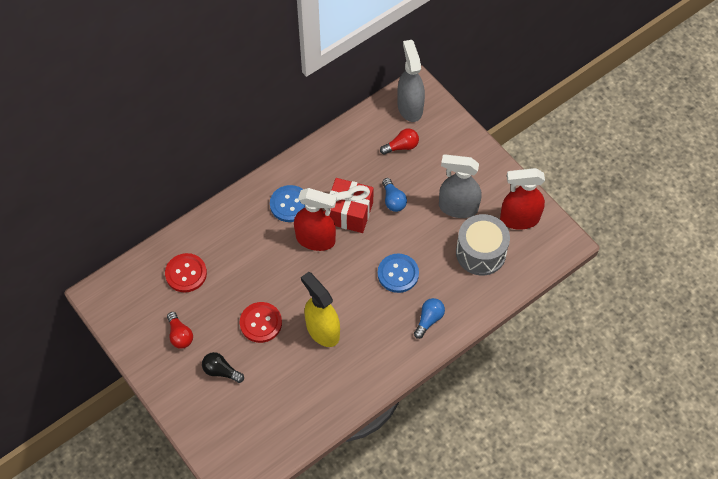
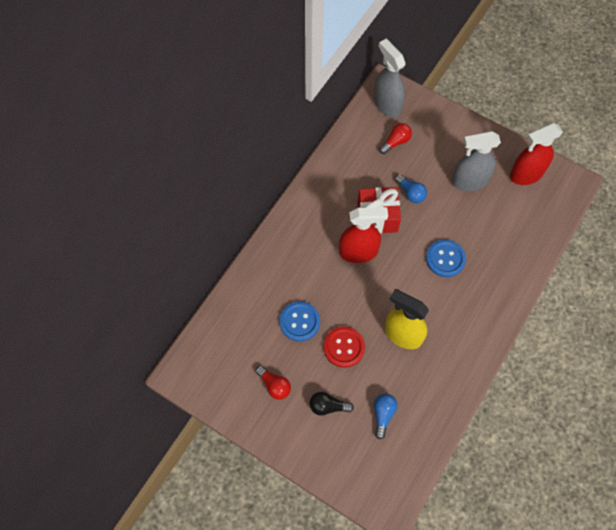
camera: 20 degrees left, 5 degrees up
red button [165,253,207,292] -> none
blue button [270,185,305,222] -> blue button moved to [279,301,320,341]
blue light bulb [414,298,445,339] -> blue light bulb moved to [374,394,398,439]
grey drum [456,214,510,276] -> none

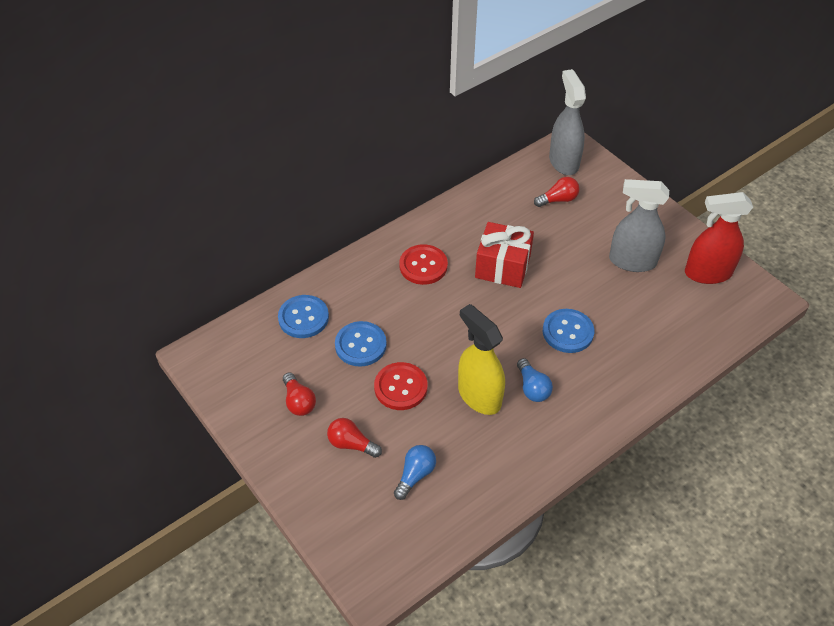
camera: 20 degrees right, 15 degrees down
black light bulb [310,392,354,416] -> red light bulb [327,418,382,458]
red spray bottle [339,207,388,263] -> none
blue light bulb [395,174,427,203] -> blue light bulb moved to [517,358,553,402]
none -> blue button [278,295,329,338]
none -> red button [399,244,448,285]

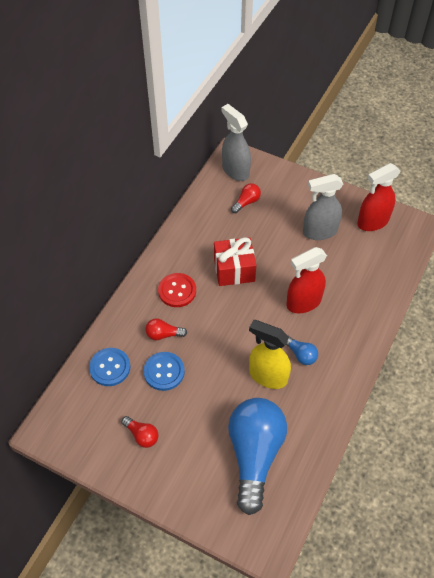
camera: 25 degrees left, 5 degrees up
red light bulb [327,418,382,458] -> red light bulb moved to [145,318,187,340]
red button [374,362,427,410] -> none
blue light bulb [394,445,436,500] -> blue light bulb [228,398,287,515], size x2.41
blue button [543,309,594,353] -> red spray bottle [286,247,327,313]

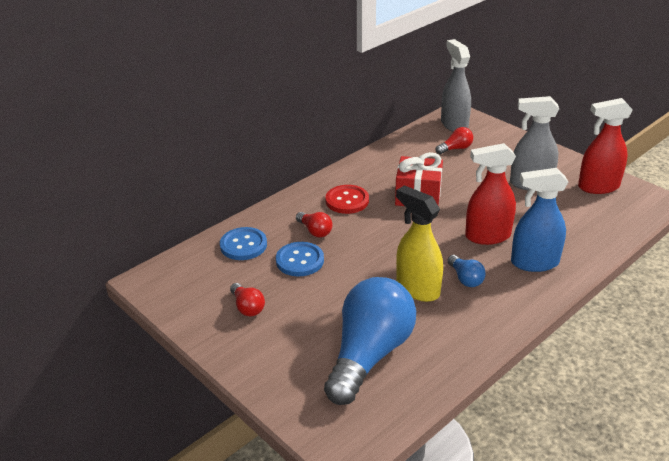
camera: 20 degrees right, 20 degrees down
red light bulb [145,318,187,340] -> red light bulb turned 150 degrees counterclockwise [296,212,333,237]
none -> blue spray bottle [511,168,568,272]

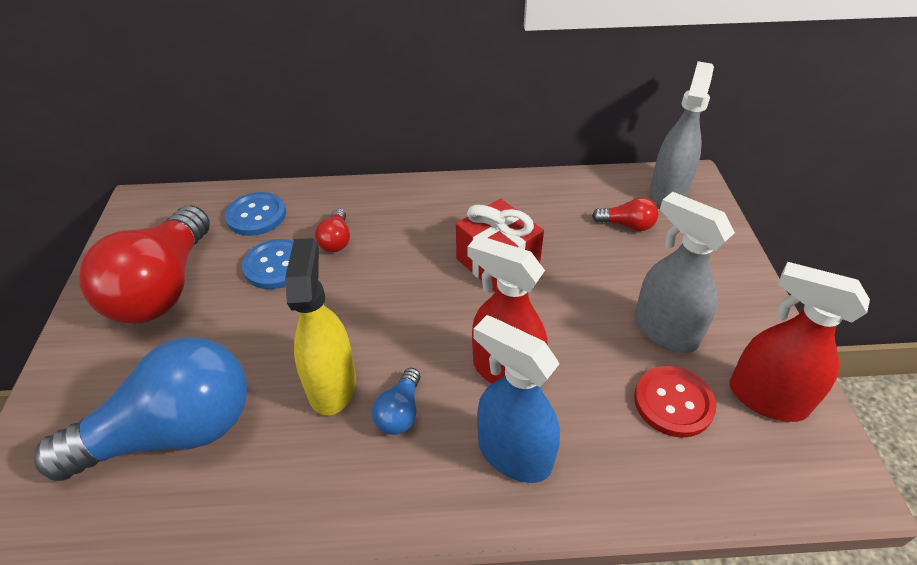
camera: 40 degrees right, 10 degrees up
red light bulb [230,283,265,317] -> red light bulb [79,205,210,324], size x2.41
red button [325,185,369,214] -> red button moved to [634,366,716,438]

